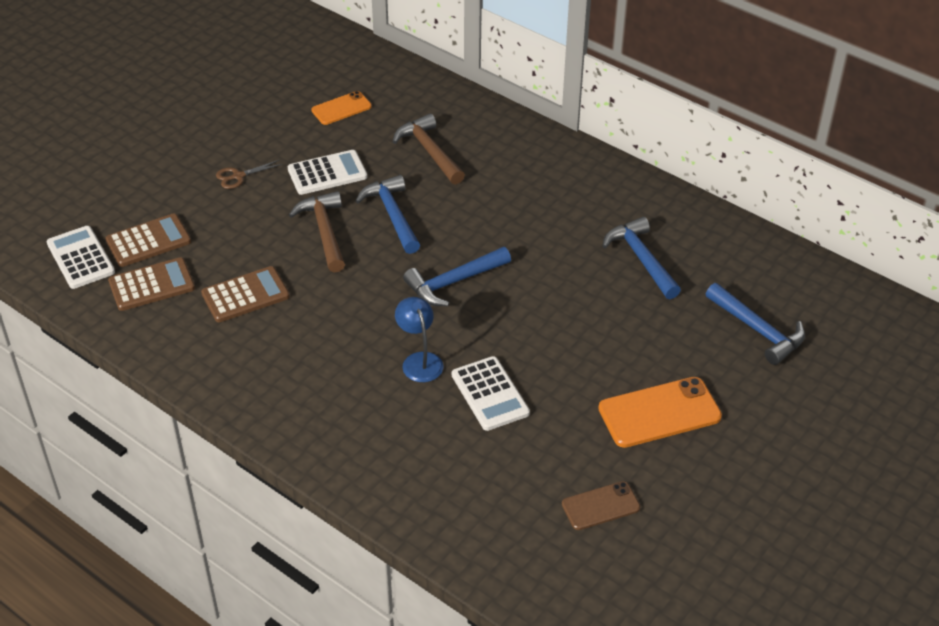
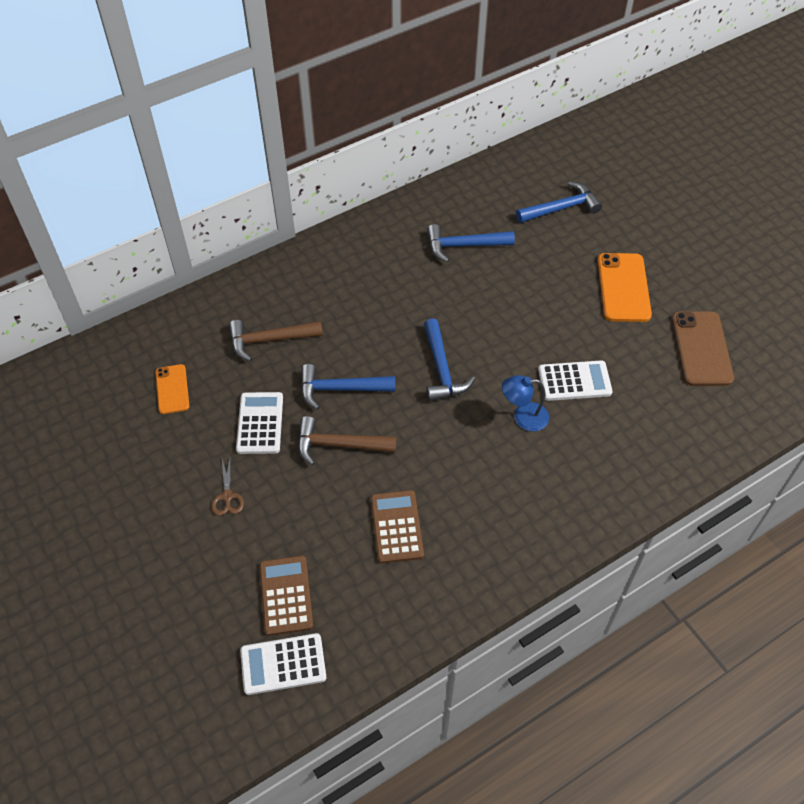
camera: 70 degrees left, 10 degrees up
brown calculator [108,257,195,311] -> none
brown phone [562,481,640,530] -> brown phone [672,311,734,386], size x1.65

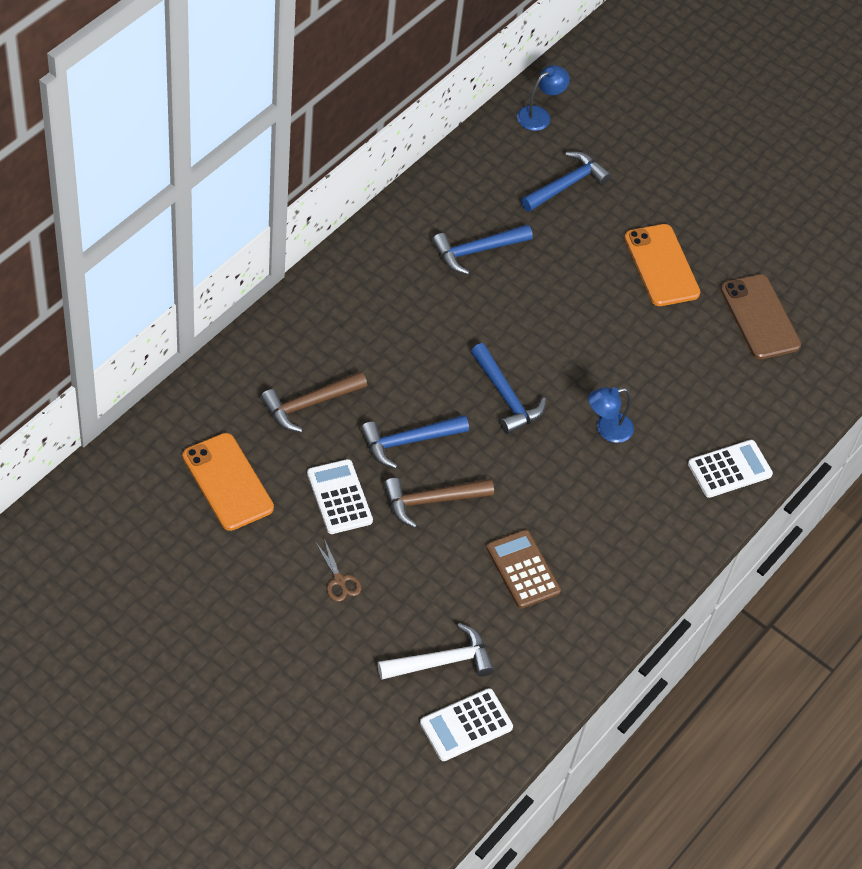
camera: 25 degrees left, 0 degrees up
orange phone [155,364,190,414] -> orange phone [183,433,274,531], size x1.65
brown calculator [259,556,313,636] -> white hammer [378,623,494,680]
white calculator [538,360,613,401] -> white calculator moved to [688,440,773,498]
none -> blue lamp [517,65,570,131]

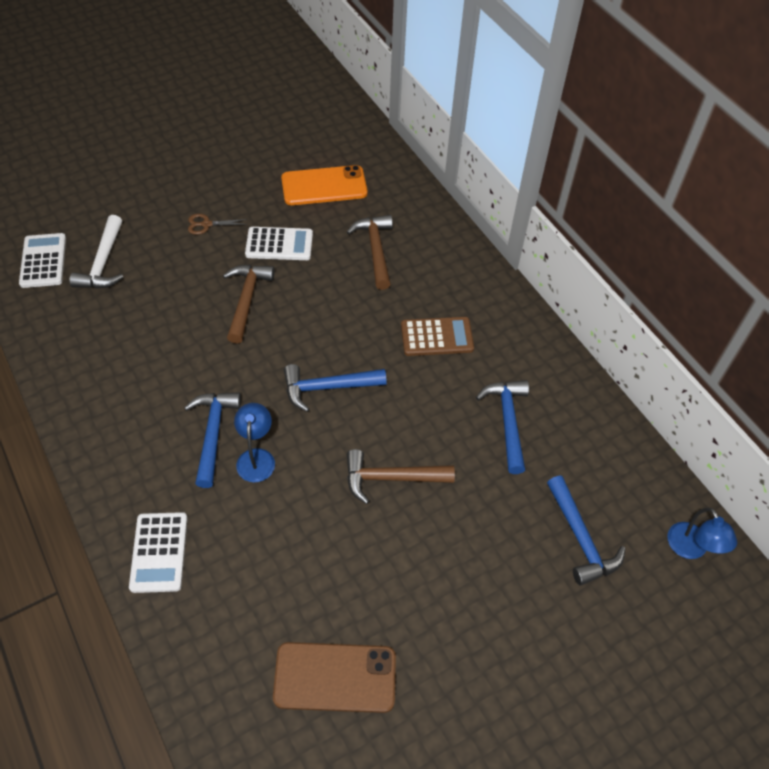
camera: 115 degrees right, 0 degrees up
blue hammer [361,415,469,469] -> blue hammer moved to [184,392,241,488]
brown calculator [486,530,561,609] -> brown calculator moved to [401,317,474,356]
orange phone [624,224,700,306] -> none
none -> brown hammer [347,449,455,504]

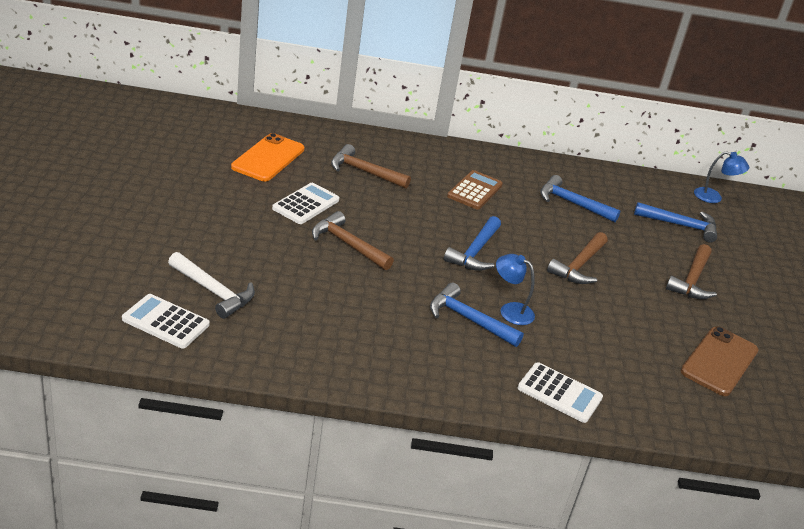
camera: 60 degrees left, 20 degrees down
brown scissors [188,214,247,235] -> none
none -> brown hammer [666,244,717,299]

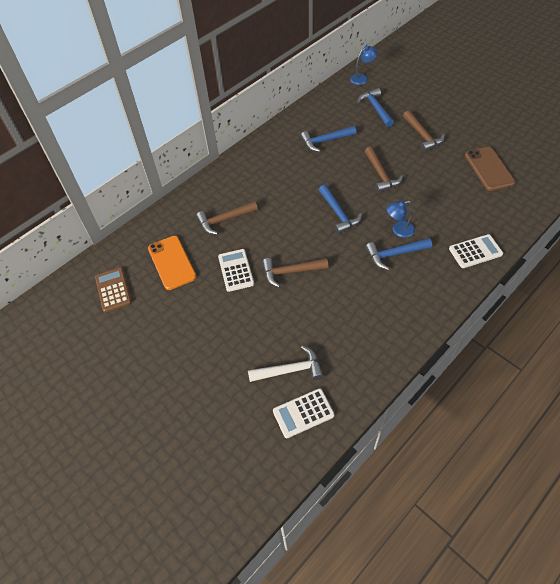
camera: 40 degrees left, 20 degrees up
brown calculator [447,170,503,210] -> brown calculator moved to [95,267,132,312]
blue hammer [634,202,717,243] -> blue hammer turned 75 degrees counterclockwise [357,88,394,127]

